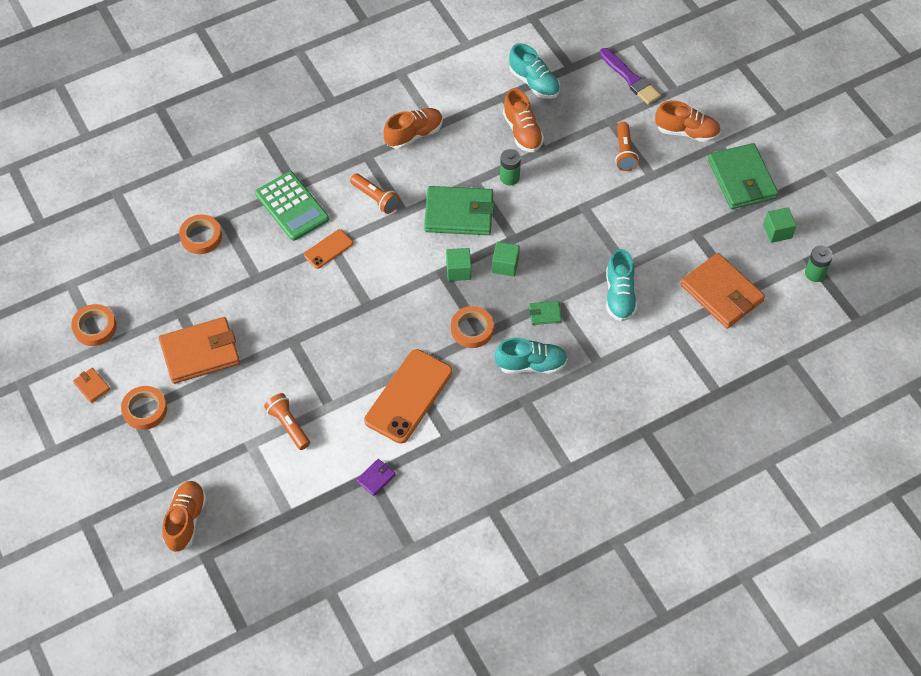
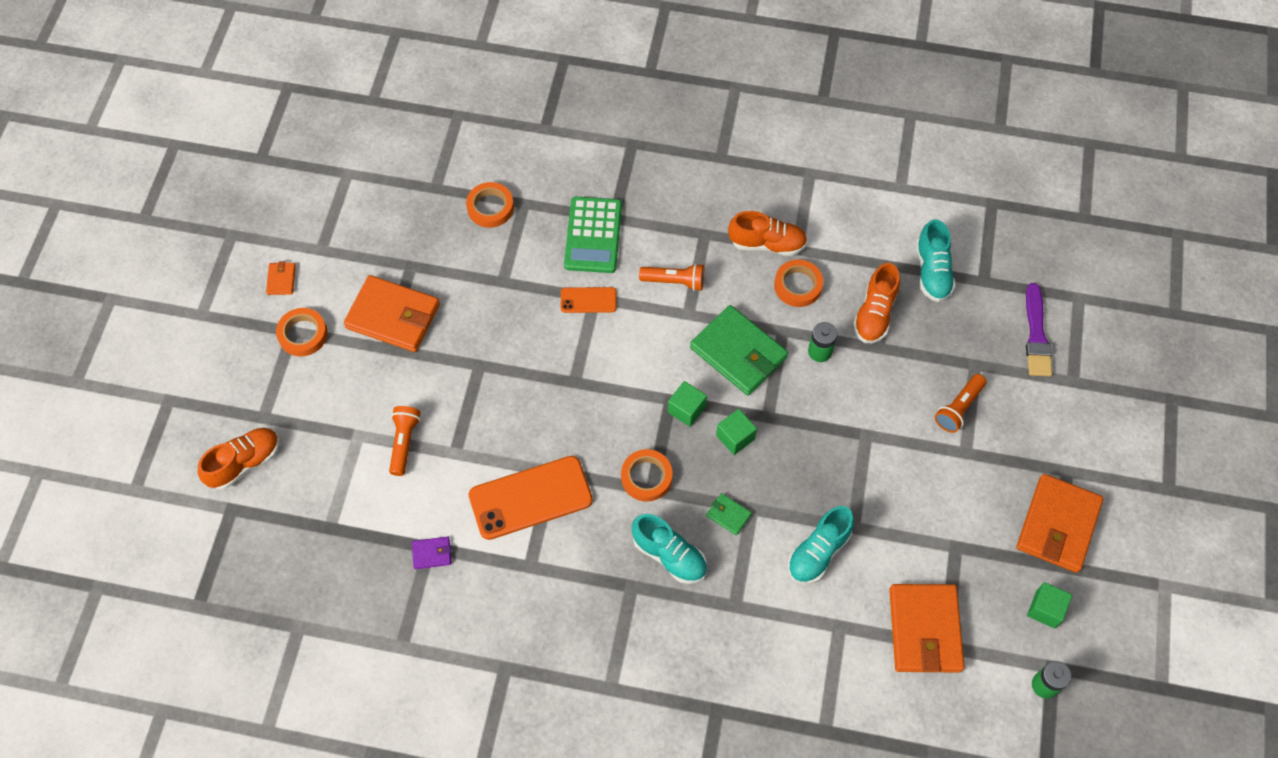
camera: 40 degrees right, 5 degrees up
orange tape [71,304,117,346] -> orange tape moved to [774,260,823,307]
orange flashlight [350,173,400,214] -> orange flashlight turned 75 degrees counterclockwise [639,263,704,291]
orange shoe [655,100,721,143] -> none
green wallet [708,143,778,209] -> orange wallet [1017,474,1104,573]

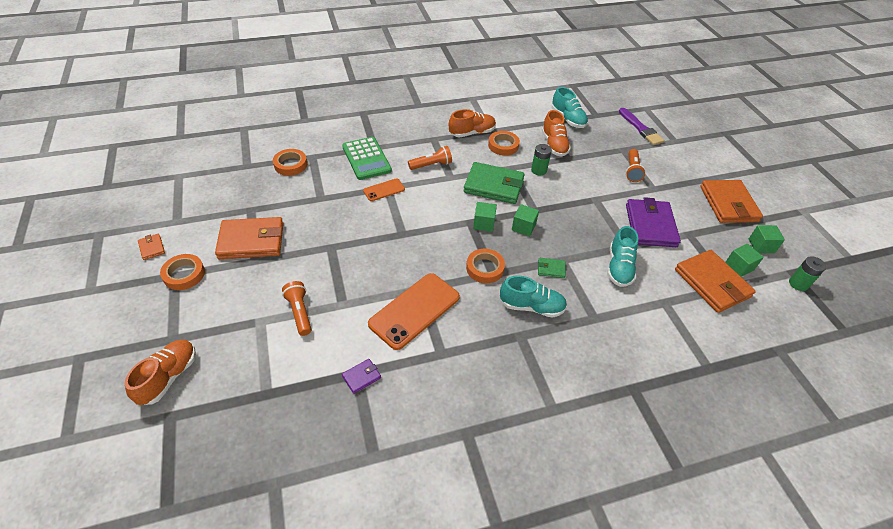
camera: 30 degrees left, 15 degrees down
none -> purple wallet [626,197,681,247]
none -> green cube [726,244,764,277]

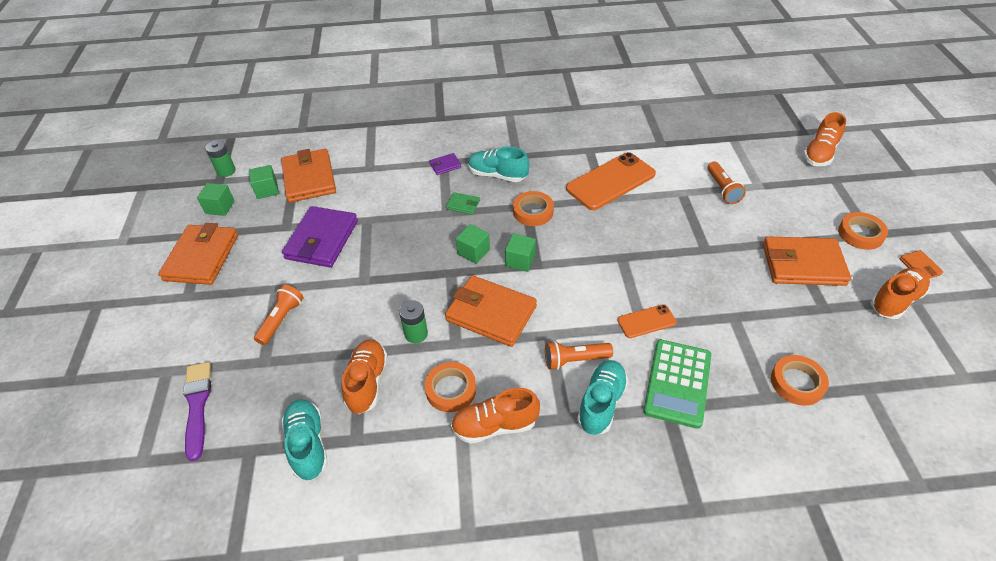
camera: 165 degrees left, 0 degrees up
green calculator [342,137,392,180] -> green calculator turned 150 degrees counterclockwise [643,340,711,429]
purple wallet [342,359,381,394] -> purple wallet moved to [429,153,461,175]
green wallet [464,162,525,204] -> orange wallet [445,275,537,347]
turquoise shoe [607,226,639,287] -> turquoise shoe moved to [577,360,628,435]
none -> orange shoe [871,268,930,319]

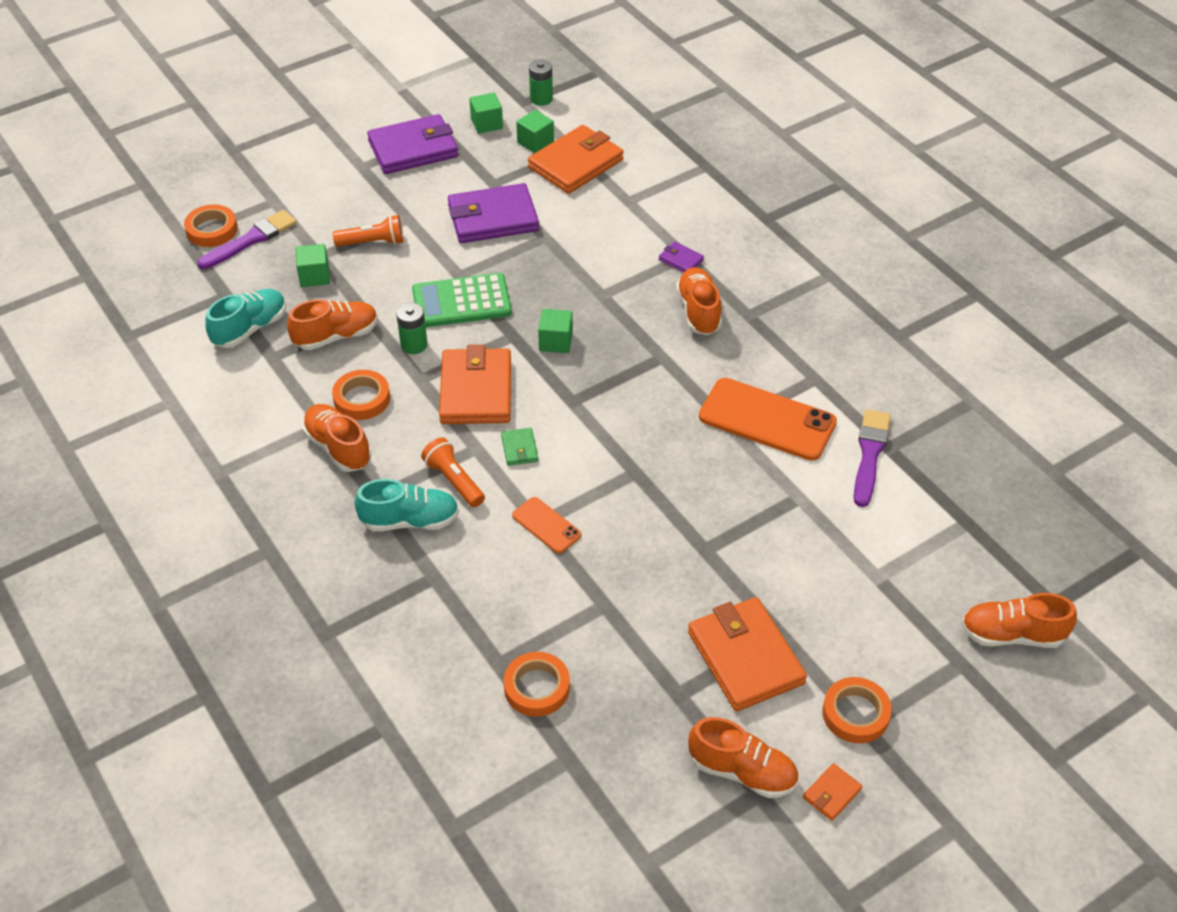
camera: 60 degrees right, 0 degrees up
orange wallet [158,223,238,285] -> purple wallet [367,114,458,174]
green wallet [446,192,480,215] -> green wallet moved to [501,428,538,466]
turquoise shoe [468,147,529,182] -> orange shoe [676,267,722,335]
green cube [505,234,536,272] -> green cube moved to [296,244,330,287]
orange tape [513,191,554,226] -> orange tape moved to [184,204,238,247]
green calculator [643,340,711,429] -> green calculator moved to [412,273,512,327]
orange flashlight [707,161,746,204] -> none
none -> purple brush [854,409,891,507]

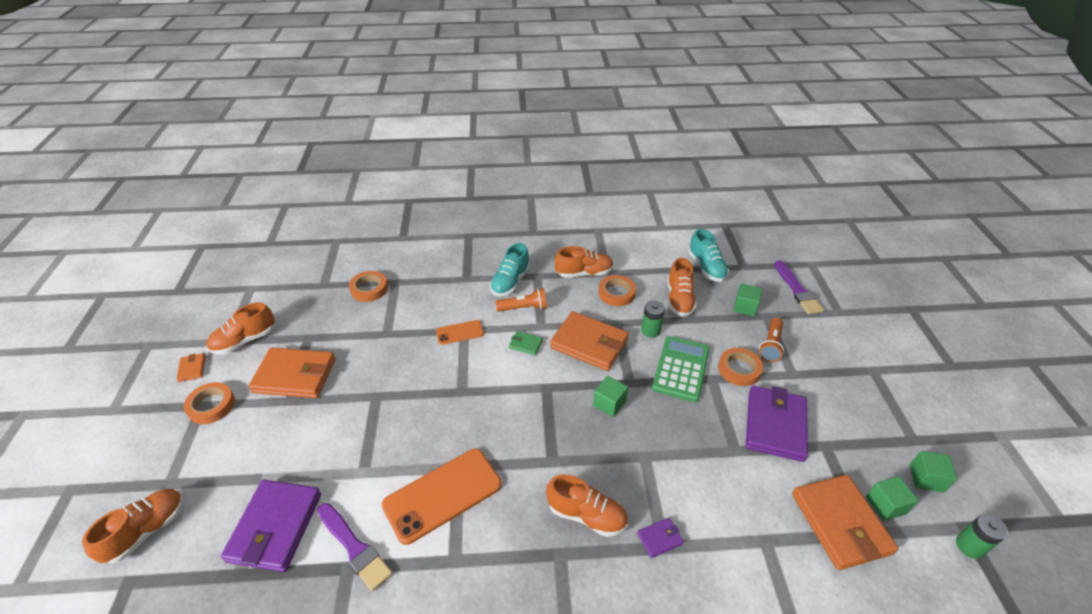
camera: 120 degrees right, 5 degrees down
orange tape [184,204,238,247] -> orange tape moved to [718,348,763,386]
purple wallet [367,114,458,174] -> purple wallet moved to [221,480,321,572]

